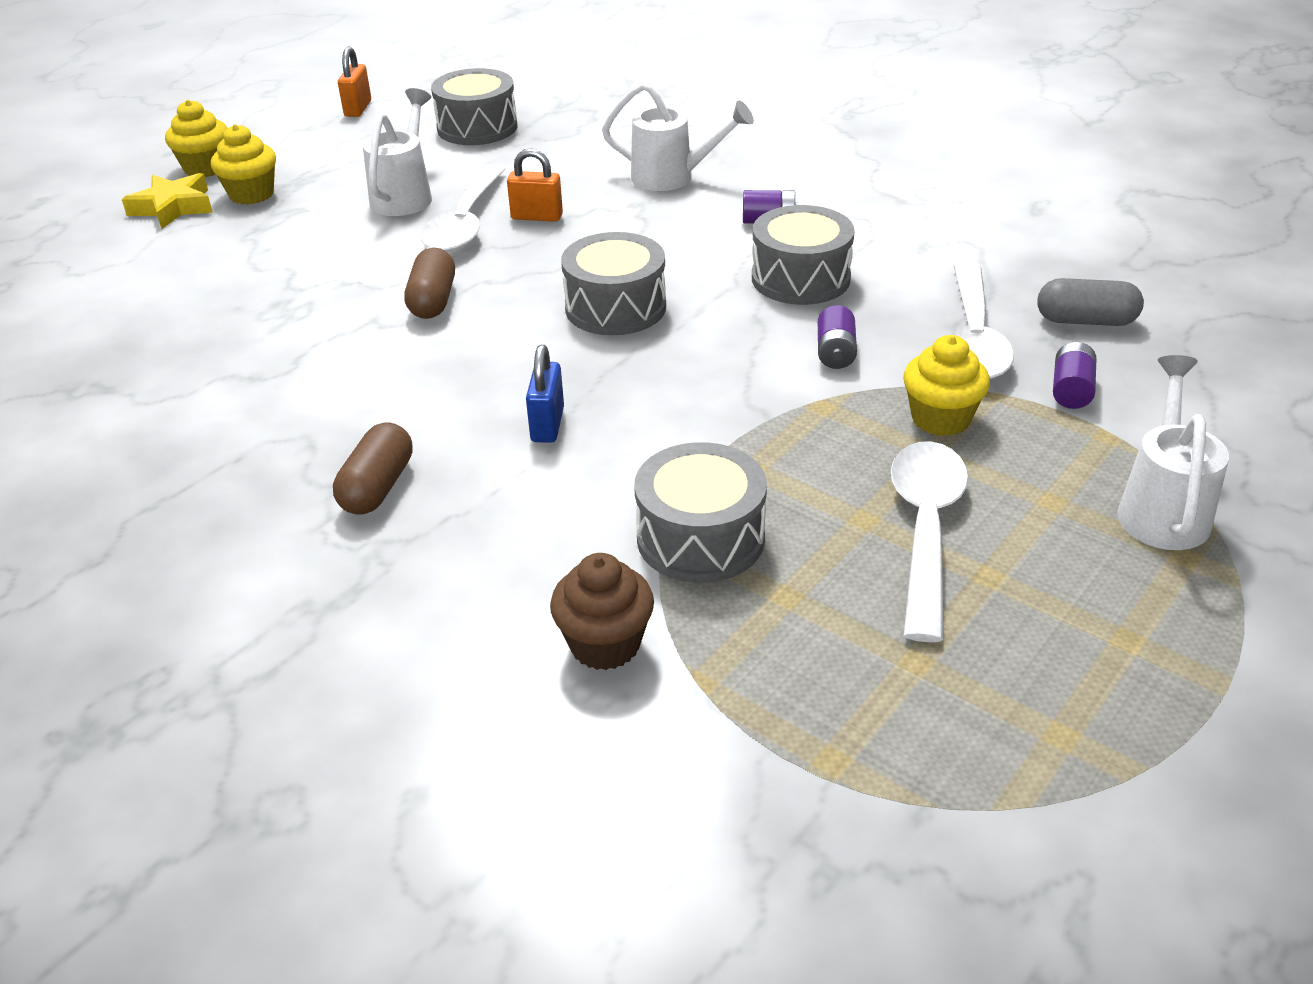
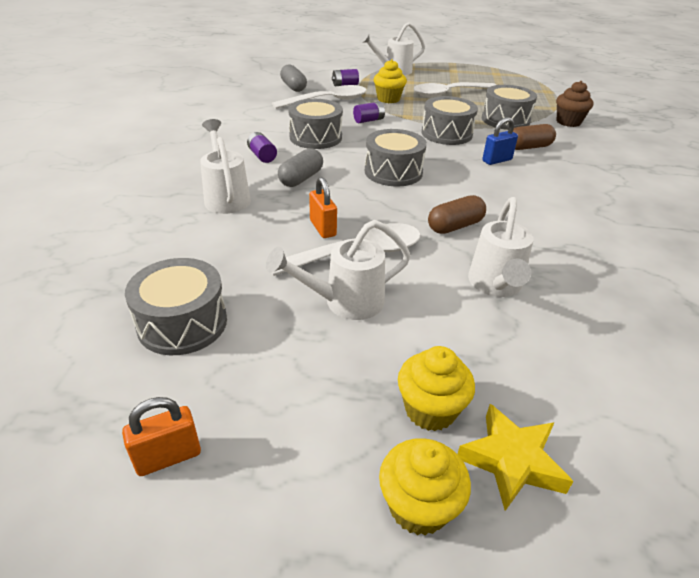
camera: 125 degrees left, 0 degrees up
brown capsule [333,422,413,515] -> brown capsule moved to [513,124,556,150]
none -> grey capsule [278,148,323,187]
none -> grey drum [422,96,478,145]
none -> white watering can [468,197,533,297]

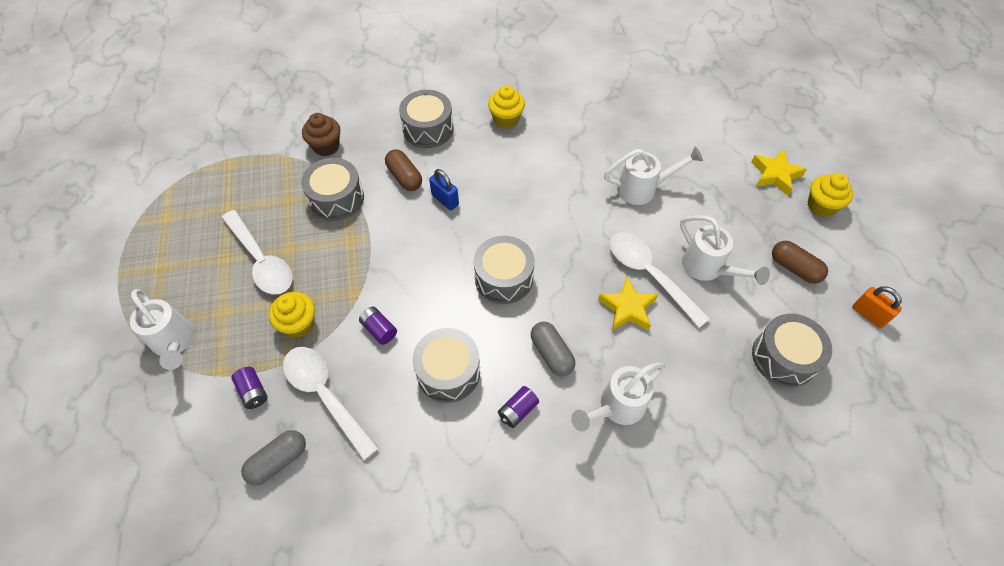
camera: 105 degrees left, 20 degrees up
grey capsule [278,148,323,187] -> grey capsule turned 45 degrees clockwise [531,322,575,376]
orange padlock [309,177,337,238] -> yellow star [598,277,658,331]
yellow cupcake [398,346,475,431] -> yellow cupcake moved to [488,85,525,129]
grey drum [422,96,478,145] -> grey drum moved to [399,90,453,148]
brown capsule [428,195,486,234] -> brown capsule moved to [772,241,828,284]

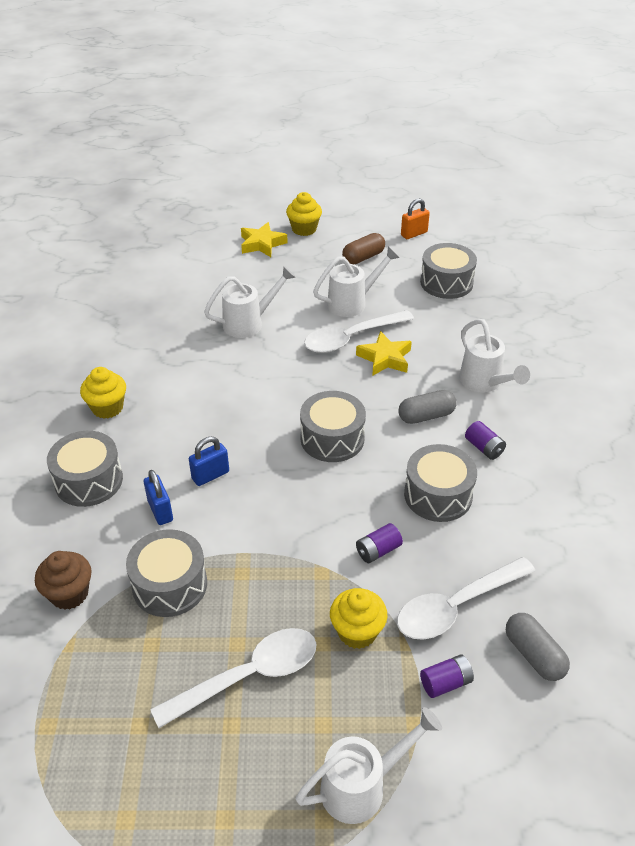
camera: 80 degrees left, 15 degrees down
brown capsule [385,149,422,191] -> blue padlock [144,470,173,525]
white watering can [604,146,703,205] -> white watering can turned 60 degrees clockwise [204,266,296,338]

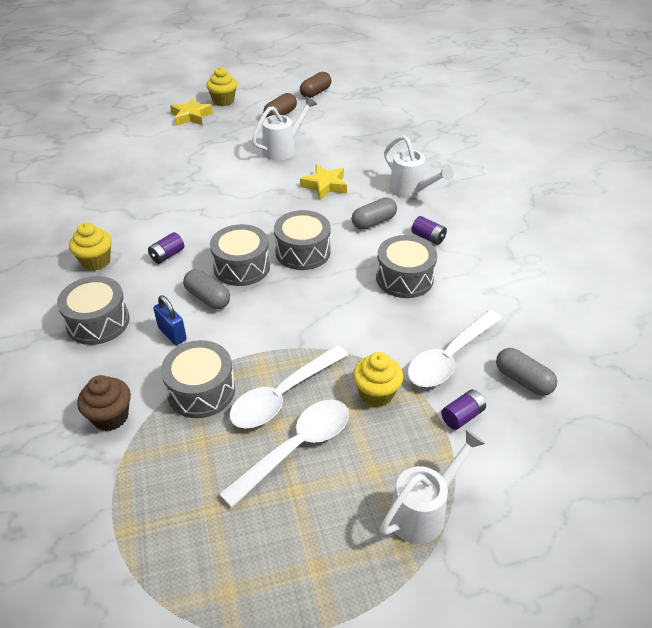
camera: 15 degrees left, 0 degrees up
blue padlock [189,437,229,486] -> grey capsule [183,269,230,309]
white watering can [204,266,296,338] -> none
white spoon [304,310,414,353] -> white spoon moved to [229,345,348,429]
purple battery [356,523,403,563] -> purple battery moved to [148,232,184,264]
orange padlock [401,198,430,239] -> brown capsule [300,72,331,98]
grey drum [420,243,477,299] -> grey drum moved to [210,224,270,286]

